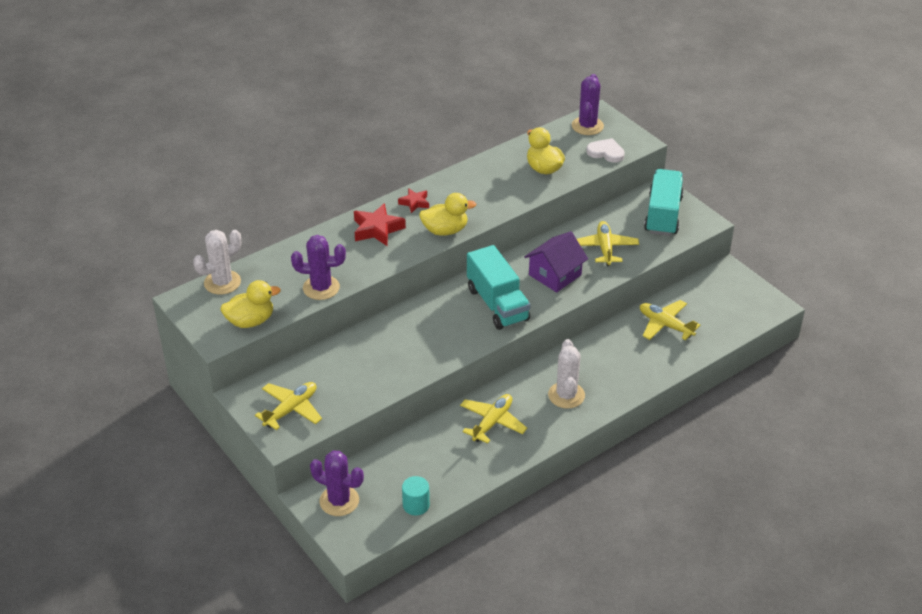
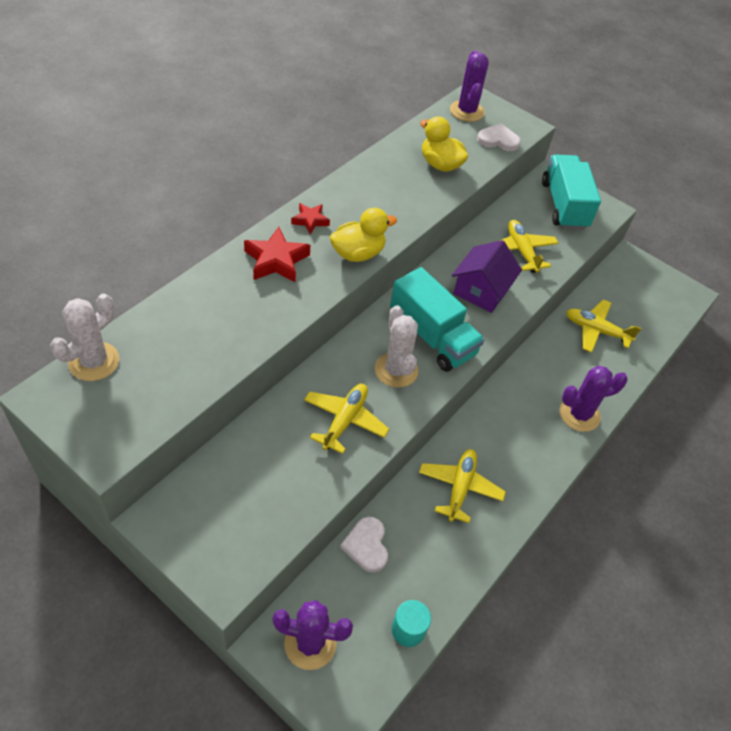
camera: 20 degrees left, 10 degrees up
yellow duck [220,280,281,328] -> none
yellow plane [255,382,322,430] -> yellow plane moved to [304,384,389,454]
purple cactus [291,235,346,300] -> purple cactus moved to [560,366,628,432]
white cactus [548,339,585,409] -> white cactus moved to [375,305,418,388]
none -> white heart [340,516,388,572]

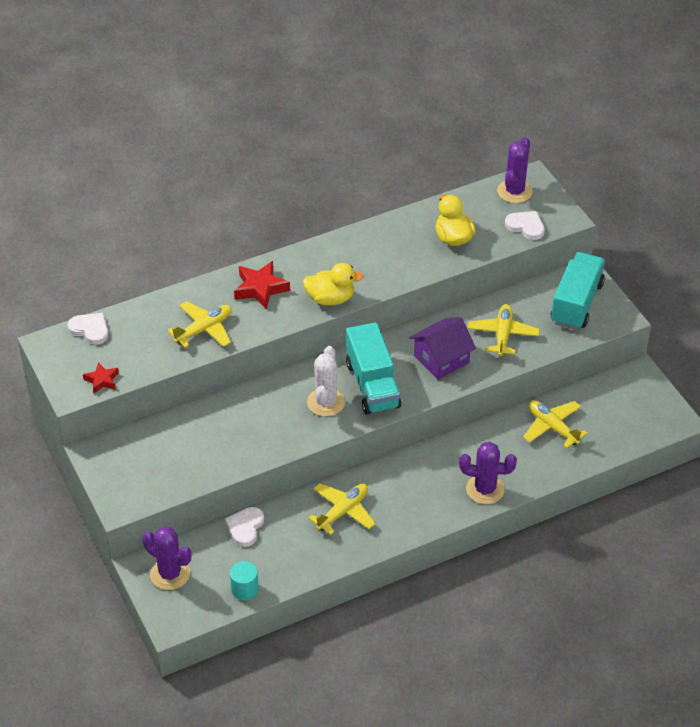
camera: 30 degrees right, 5 degrees down
white cactus [50,293,119,381] -> white heart [68,313,108,345]
red star [291,203,330,235] -> red star moved to [83,362,119,393]
yellow plane [304,384,389,454] -> yellow plane moved to [168,301,232,348]

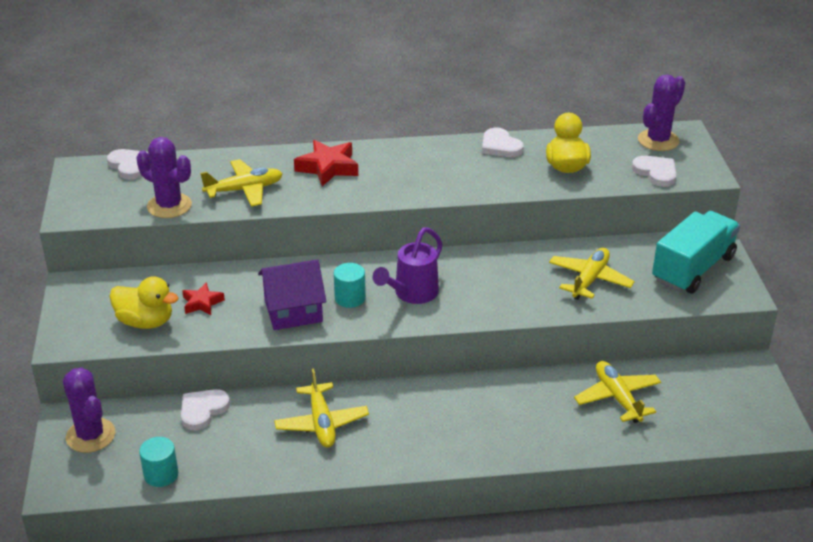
camera: 20 degrees right, 10 degrees down
red star [83,362,119,393] -> red star moved to [182,282,225,315]
yellow duck [303,263,364,306] -> yellow duck moved to [109,276,179,329]
white cactus [307,346,345,417] -> turquoise cylinder [334,263,366,308]
yellow plane [308,483,376,535] -> yellow plane turned 105 degrees clockwise [274,368,369,448]
turquoise truck [346,322,401,415] -> purple watering can [373,227,443,304]
purple house [409,317,476,380] -> purple house moved to [258,259,327,330]
purple cactus [459,442,517,504] -> purple cactus moved to [136,137,192,218]
none -> white heart [482,128,524,157]

